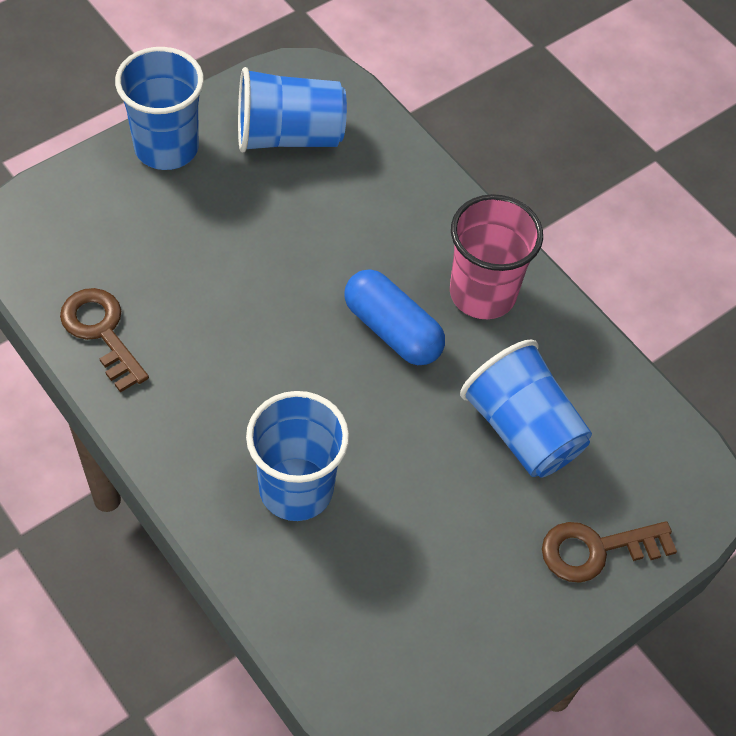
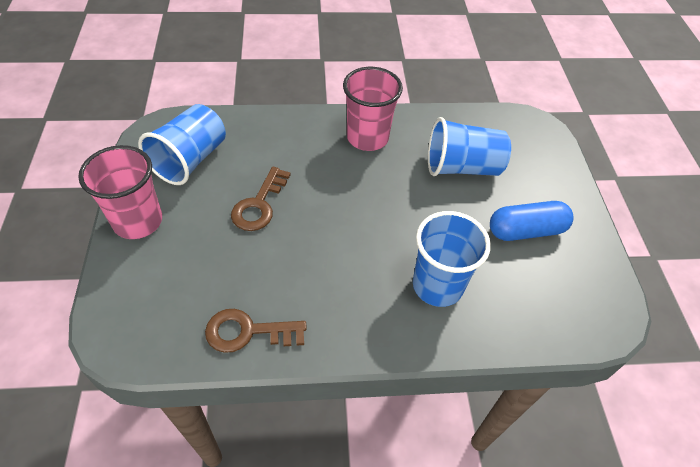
camera: 55 degrees left, 5 degrees down
blue cup [115,47,204,170] -> pink cup [78,145,162,239]
blue capsule [344,269,445,365] -> blue capsule moved to [490,201,574,241]
brown key [542,521,677,583] -> brown key moved to [231,167,291,231]

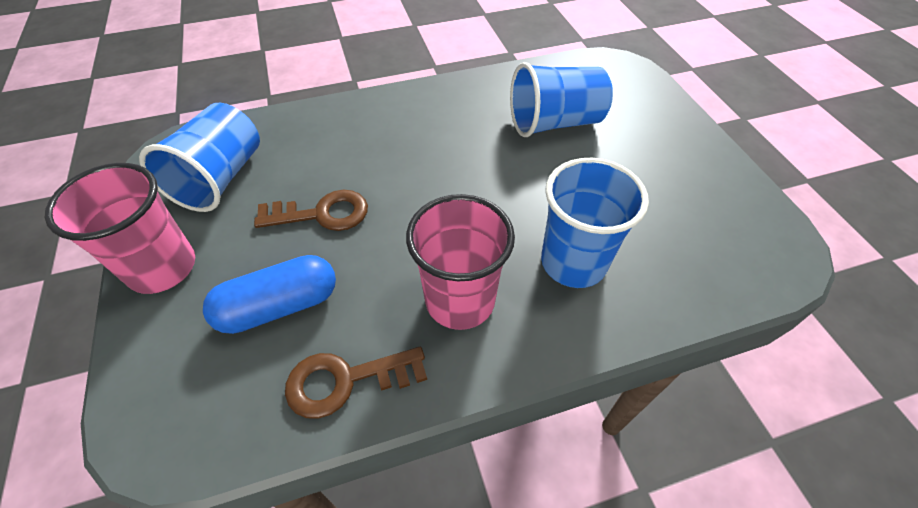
camera: 10 degrees left, 0 degrees up
brown key [231,167,291,231] -> brown key turned 105 degrees counterclockwise [254,190,368,231]
pink cup [343,67,403,151] -> pink cup moved to [406,194,515,330]
blue capsule [490,201,574,241] -> blue capsule moved to [203,255,336,334]

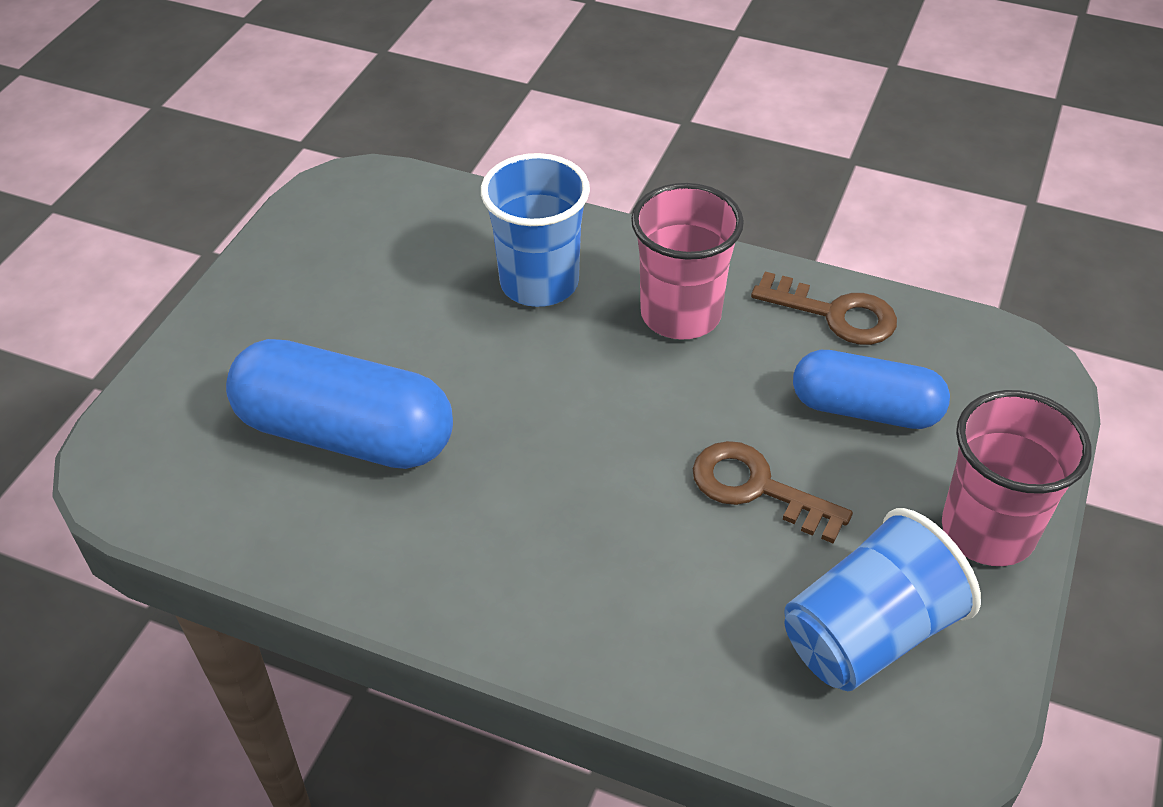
camera: 140 degrees left, 5 degrees down
blue cup [510,62,613,137] -> blue capsule [226,339,453,469]

